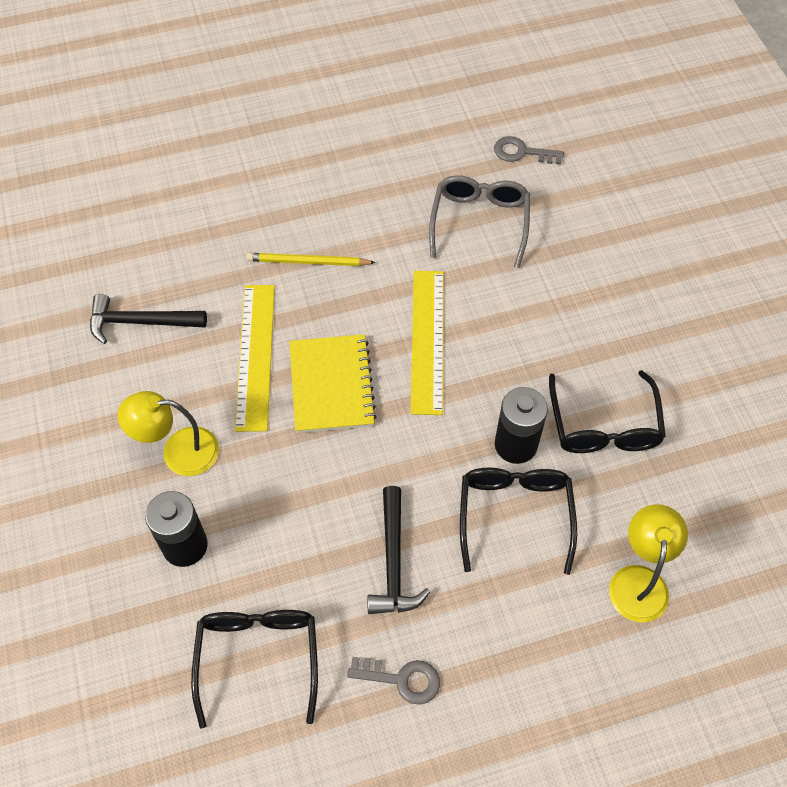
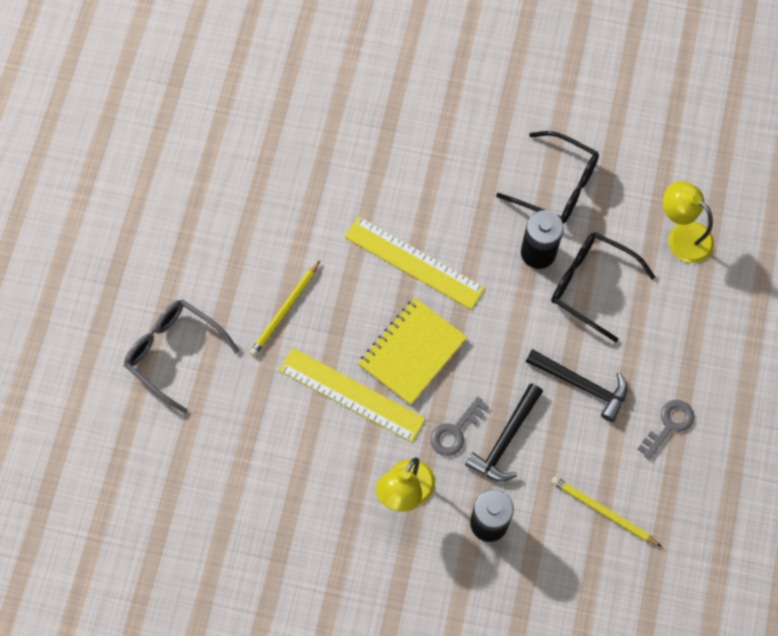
camera: 60 degrees left, 10 degrees up
black hammer [90,294,207,344] -> black hammer moved to [465,383,543,482]
black glasses [191,610,318,728] -> yellow pencil [551,476,662,547]
yellow notebook [289,334,377,433] -> yellow notebook turned 75 degrees counterclockwise [358,298,467,405]
grey glasses [429,175,530,268] -> grey glasses moved to [124,299,239,414]
grey key [494,136,564,165] -> grey key moved to [431,397,489,456]

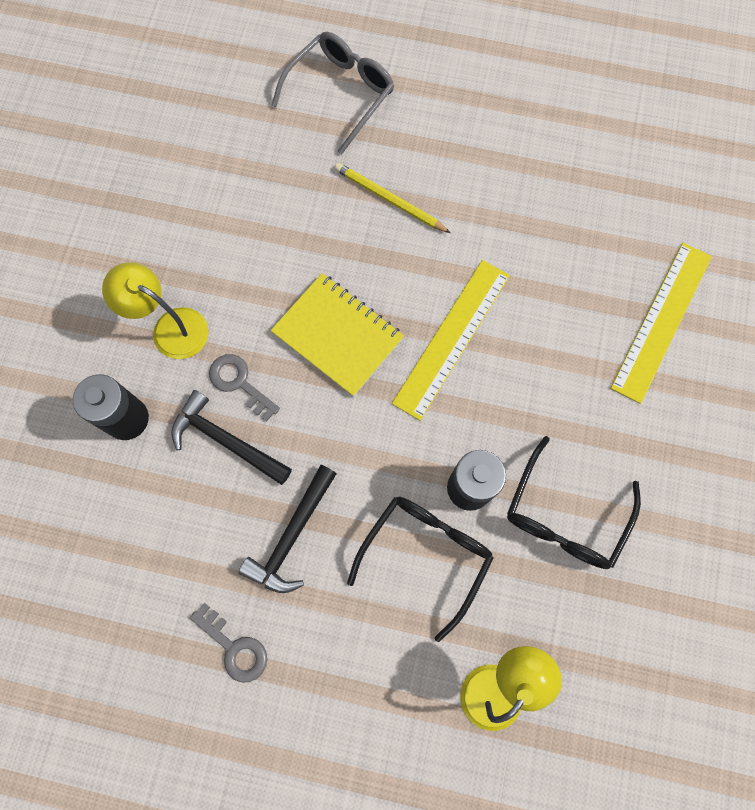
camera: 90 degrees right, 5 degrees up
yellow ruler [279,348,426,442] -> yellow ruler moved to [610,243,712,404]
yellow pencil [551,476,662,547] -> none

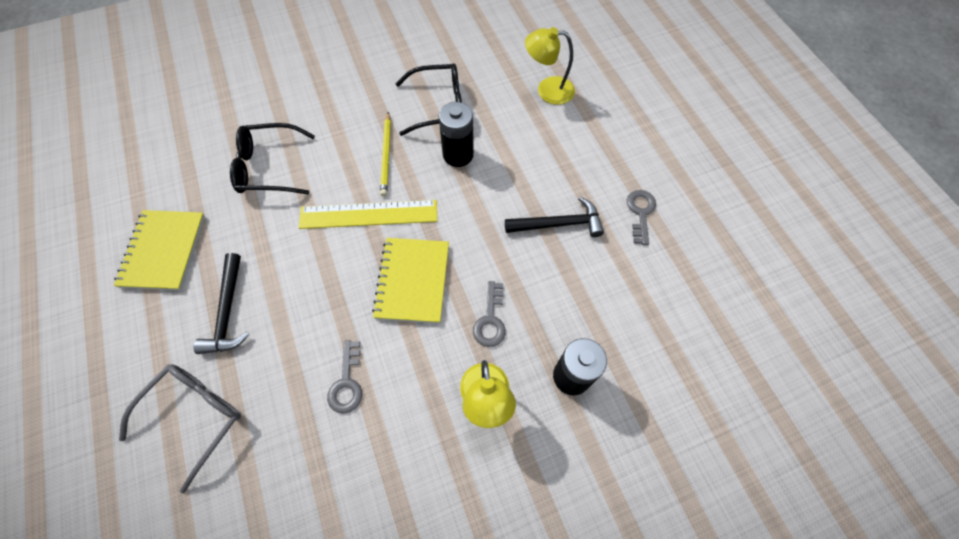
camera: 125 degrees left, 10 degrees down
black hammer [171,390,292,485] -> black hammer moved to [193,253,249,354]
grey glasses [271,32,394,154] -> grey glasses turned 120 degrees clockwise [119,364,241,493]
yellow pencil [334,163,451,233] -> yellow pencil moved to [380,112,391,196]
black glasses [347,497,494,642] -> black glasses moved to [230,123,315,194]
yellow ruler [610,243,712,404] -> none
none -> yellow notebook [114,210,205,290]
none -> grey key [327,340,362,414]

